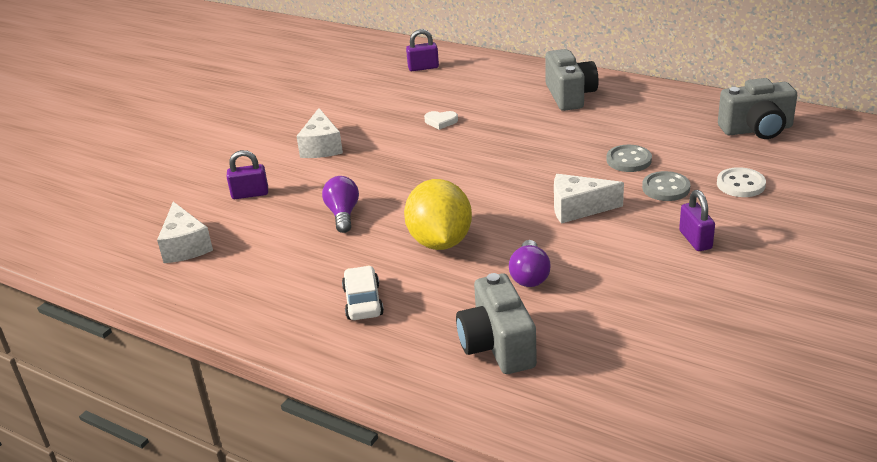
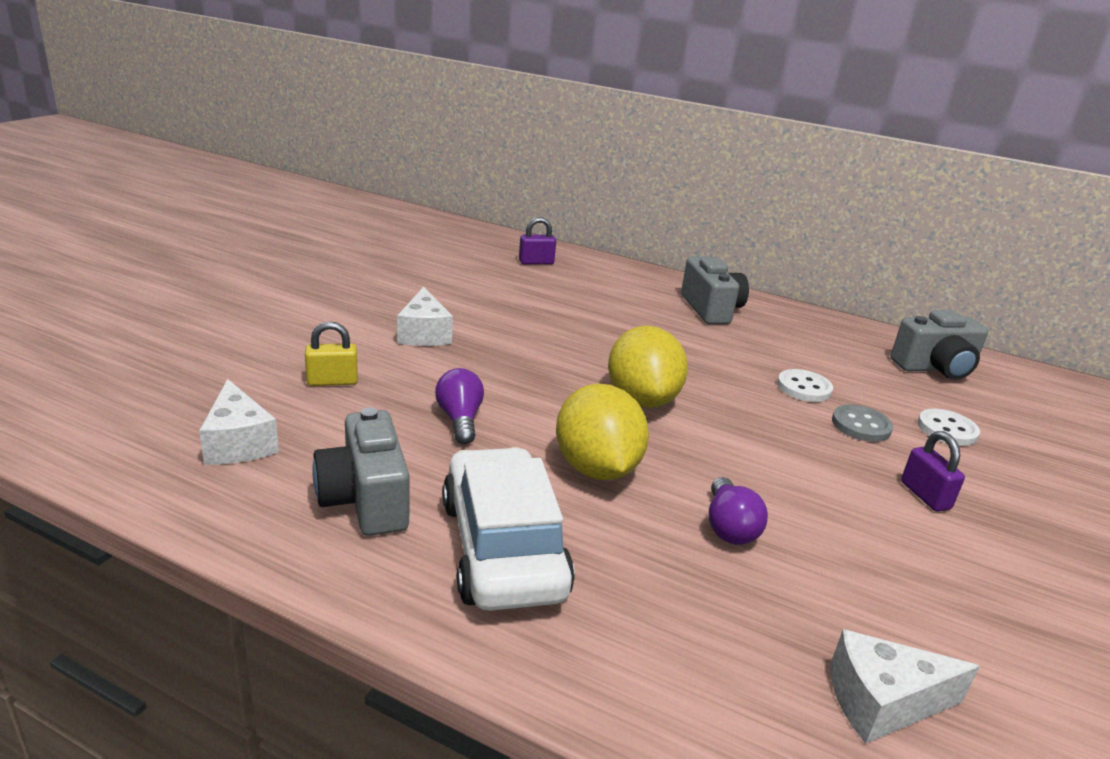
camera: 10 degrees left, 5 degrees down
purple padlock [227,150,268,199] -> yellow padlock [305,321,358,386]
white car [342,266,384,320] -> white car [442,447,575,611], size x1.97
white heart [424,111,458,130] -> none
grey camera [456,273,537,374] -> grey camera moved to [312,407,410,536]
white cheese [554,174,624,223] -> white cheese moved to [830,629,980,744]
grey button [606,145,652,172] -> white button [777,369,833,402]
none -> yellow lemon [608,326,688,408]

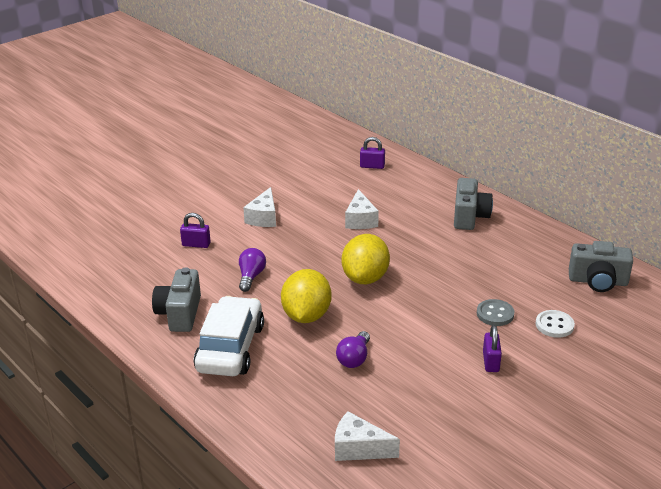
camera: 25 degrees right, 5 degrees up
white cheese [199,379,279,465] -> white cheese moved to [345,189,379,229]
yellow padlock [305,321,358,386] -> purple padlock [180,213,211,248]
white button [777,369,833,402] -> none

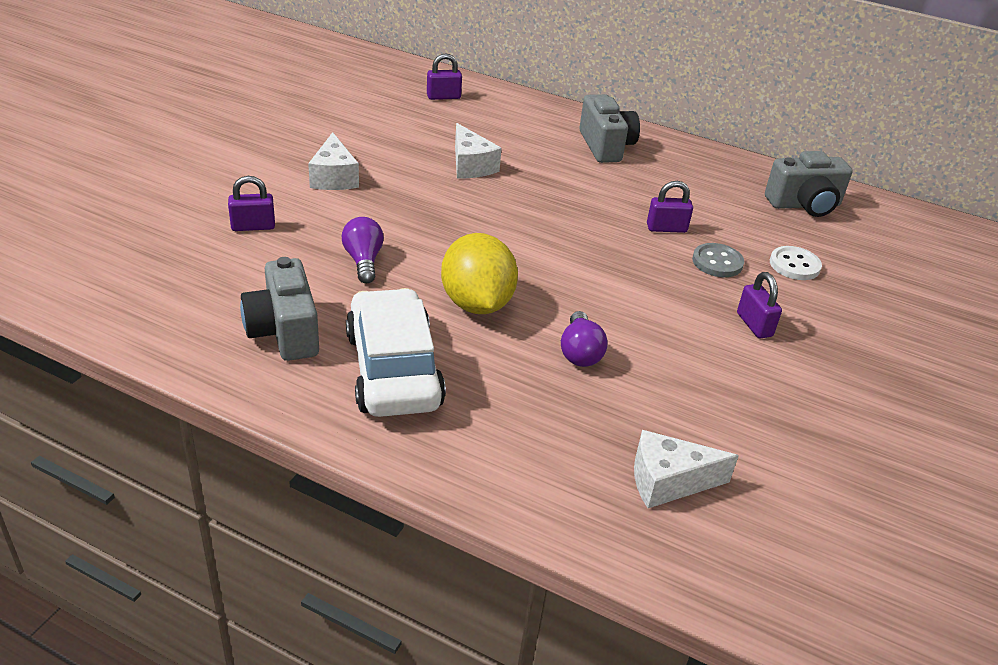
camera: 25 degrees left, 5 degrees up
yellow lemon [342,234,390,284] -> none
none -> purple padlock [647,181,693,233]

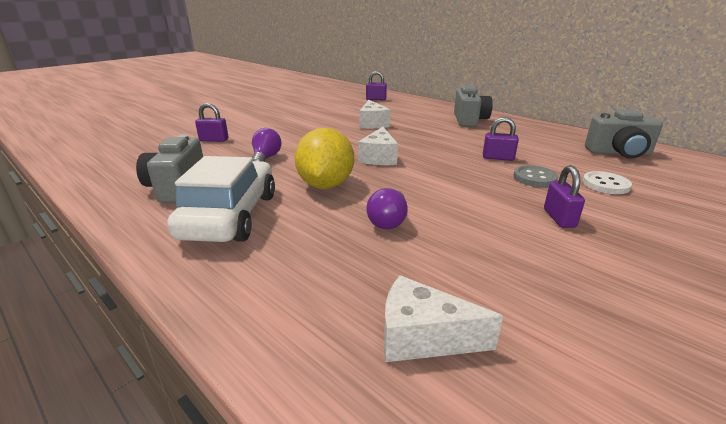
camera: 20 degrees right, 10 degrees down
white cheese [308,132,359,190] -> white cheese moved to [359,127,398,165]

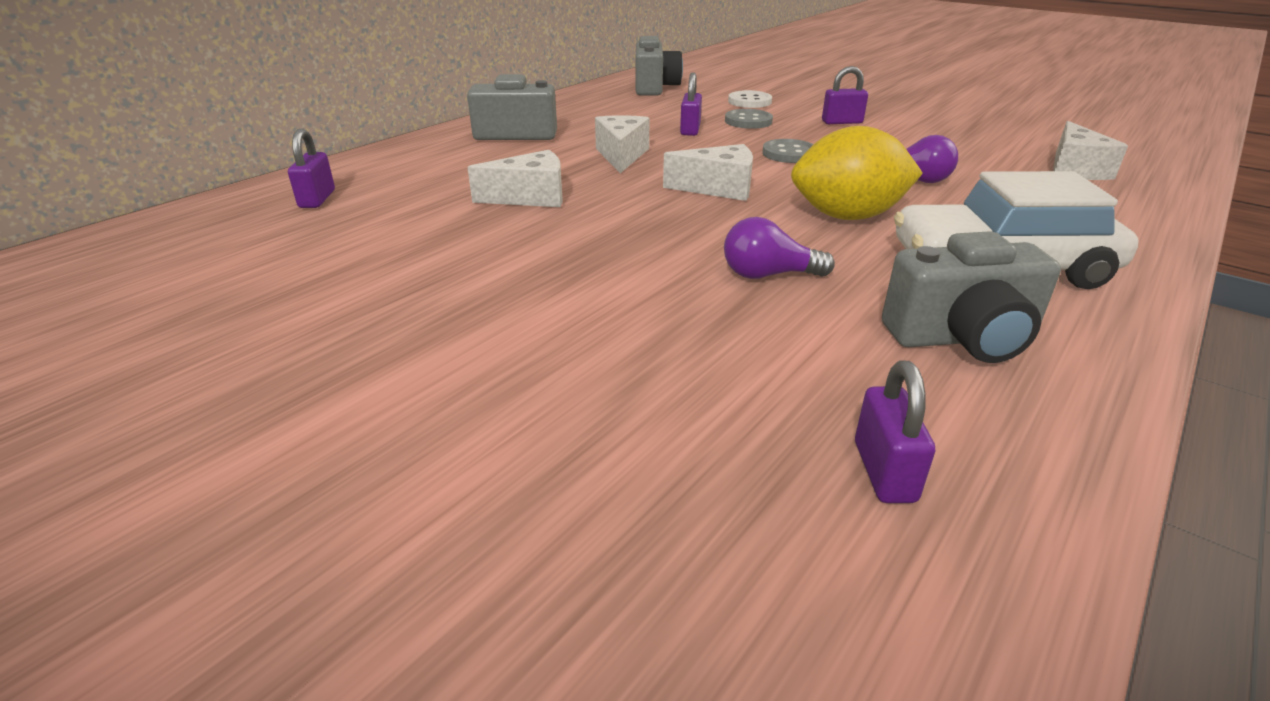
camera: 95 degrees left, 5 degrees up
purple padlock [195,103,228,142] -> purple padlock moved to [855,361,935,503]
none -> white cheese [595,115,650,173]
none -> grey button [762,139,814,163]

